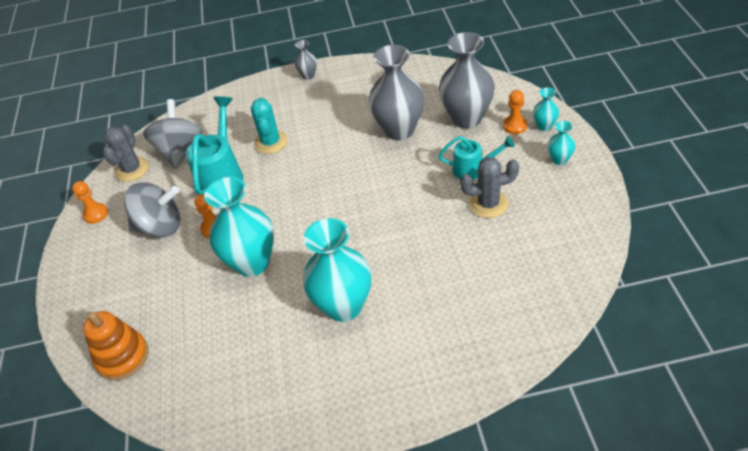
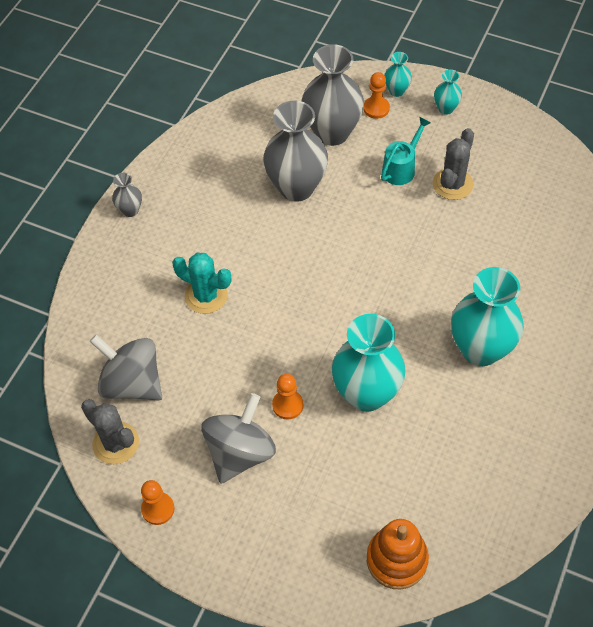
camera: 60 degrees left, 10 degrees up
turquoise watering can [186,96,243,195] -> none

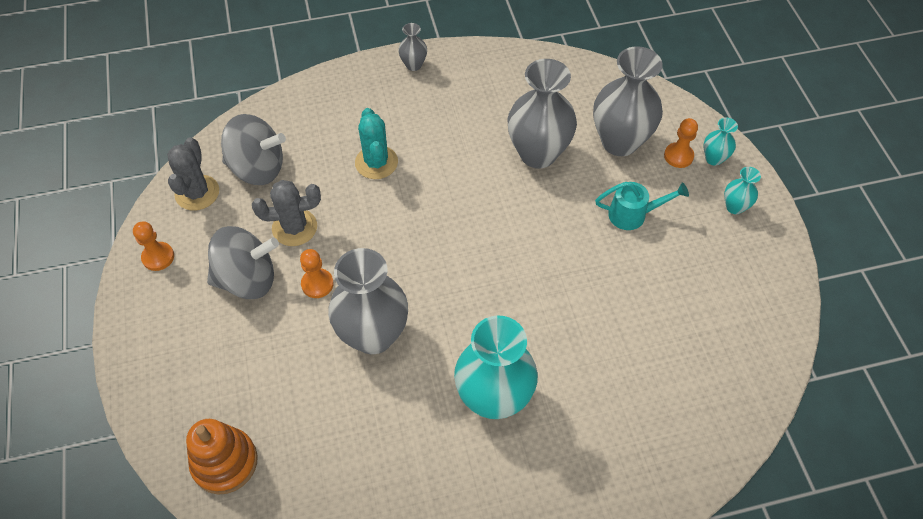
camera: 50 degrees right, 0 degrees up
grey spinning top [89,334,162,401] -> grey spinning top turned 105 degrees clockwise [221,114,286,185]
turquoise vase [332,314,406,412] -> grey vase [328,248,408,354]
grey cactus [433,128,474,200] -> grey cactus moved to [252,180,321,246]

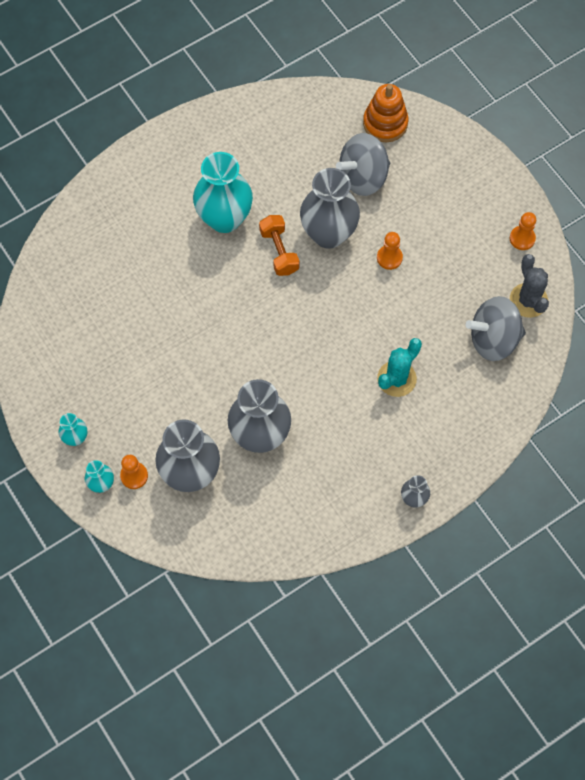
camera: 160 degrees right, 10 degrees up
grey spinning top [207,226,279,299] -> grey spinning top moved to [336,133,390,196]
grey cactus [252,180,321,246] -> none
turquoise cactus [355,108,398,179] -> turquoise cactus turned 75 degrees clockwise [377,338,422,397]
turquoise watering can [595,182,689,230] -> none
none -> orange dumbbell [259,215,300,276]

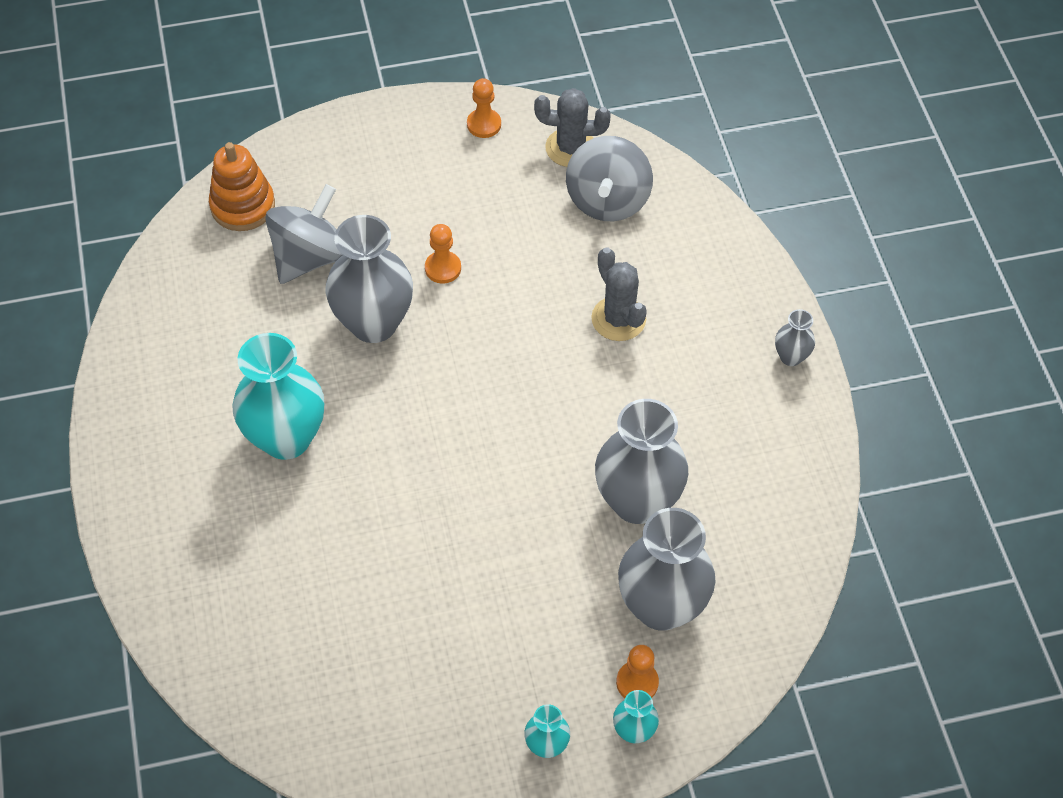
camera: 70 degrees left, 10 degrees down
orange dumbbell [259,215,300,276] -> none
grey spinning top [336,133,390,196] -> grey spinning top turned 135 degrees counterclockwise [265,184,343,284]
turquoise cactus [377,338,422,397] -> grey cactus [591,247,647,341]

